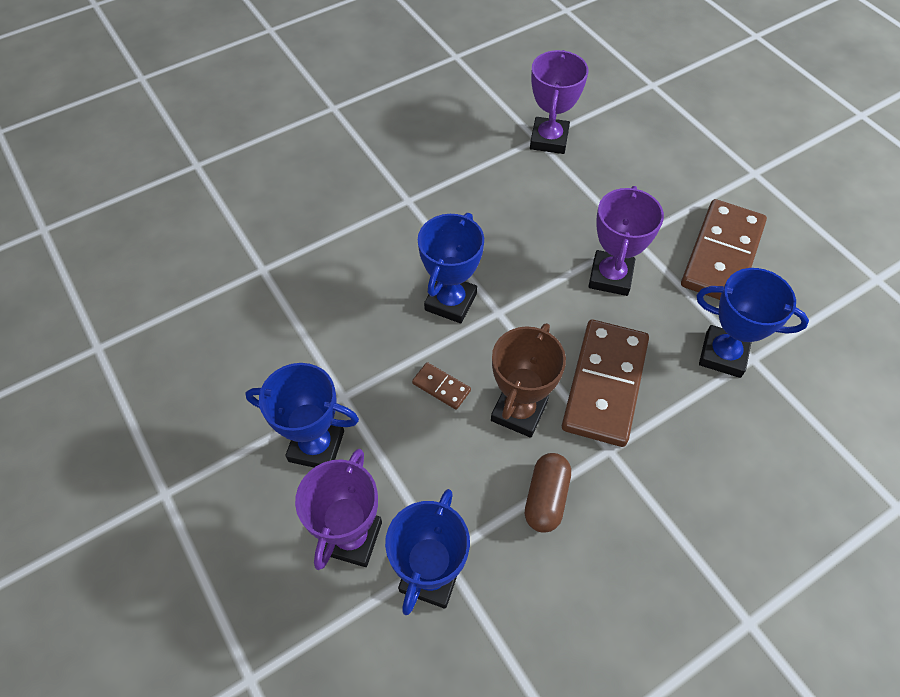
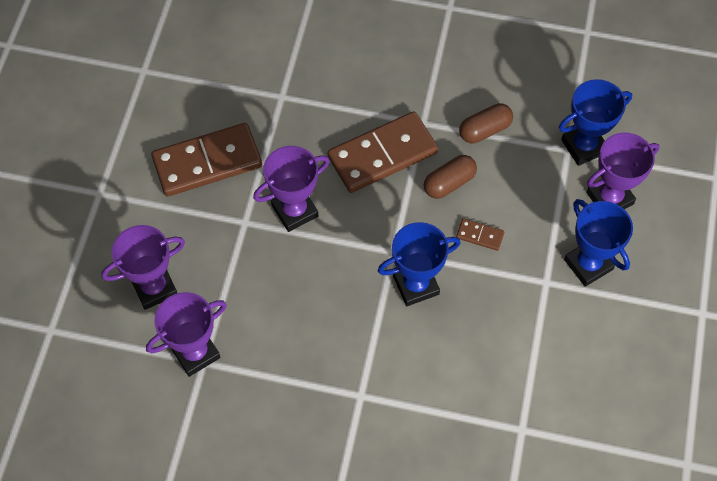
camera: 135 degrees left, 5 degrees up
brown domino [412,362,471,410] -> brown domino turned 60 degrees counterclockwise [456,218,504,251]
brown trophy [491,323,566,438] -> brown capsule [424,155,477,199]
blue trophy [697,268,809,378] -> none
none -> purple trophy [101,225,185,310]

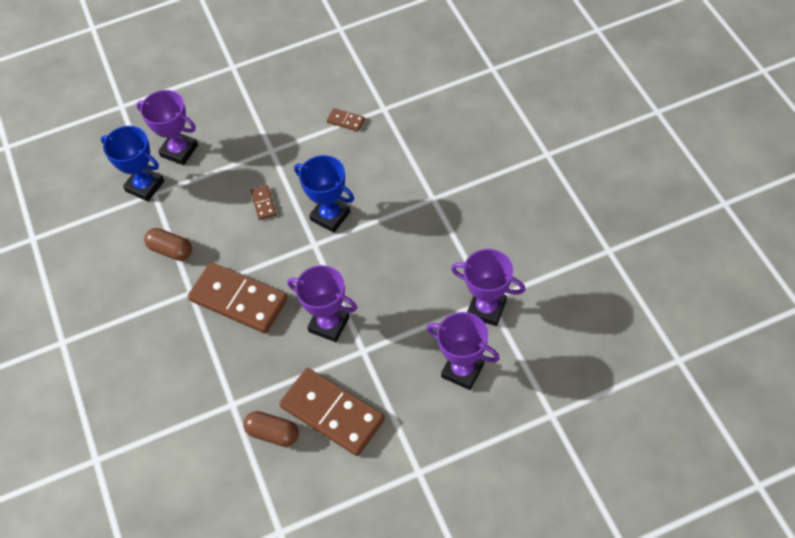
camera: 120 degrees left, 5 degrees down
brown capsule [424,155,477,199] -> brown capsule moved to [243,411,299,447]
blue trophy [564,199,633,287] -> none
none -> brown domino [327,108,365,132]

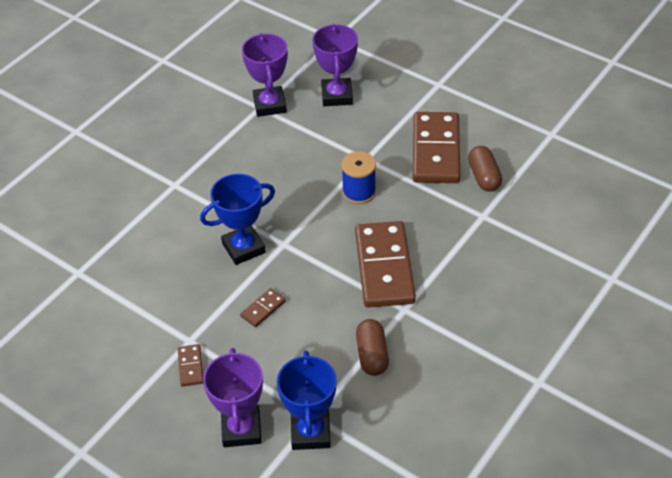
camera: 125 degrees left, 10 degrees down
purple trophy [287,265,357,342] -> blue spool [341,151,376,204]
blue trophy [294,155,354,233] -> blue trophy turned 60 degrees clockwise [200,174,275,265]
brown domino [327,108,365,132] -> brown domino moved to [178,344,203,387]

